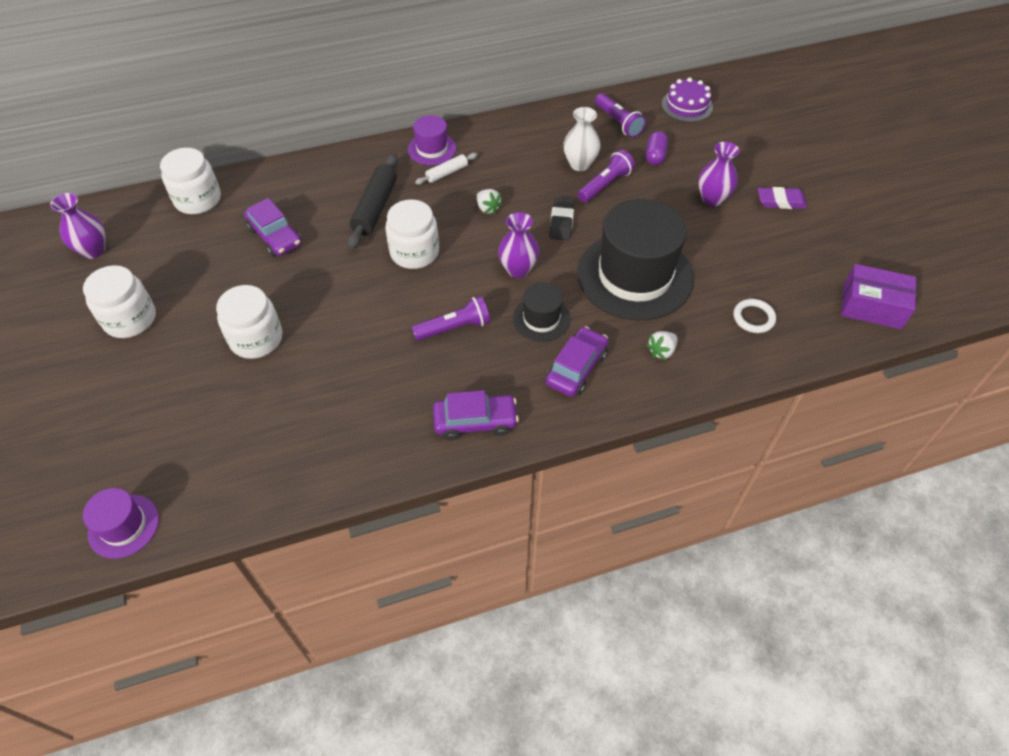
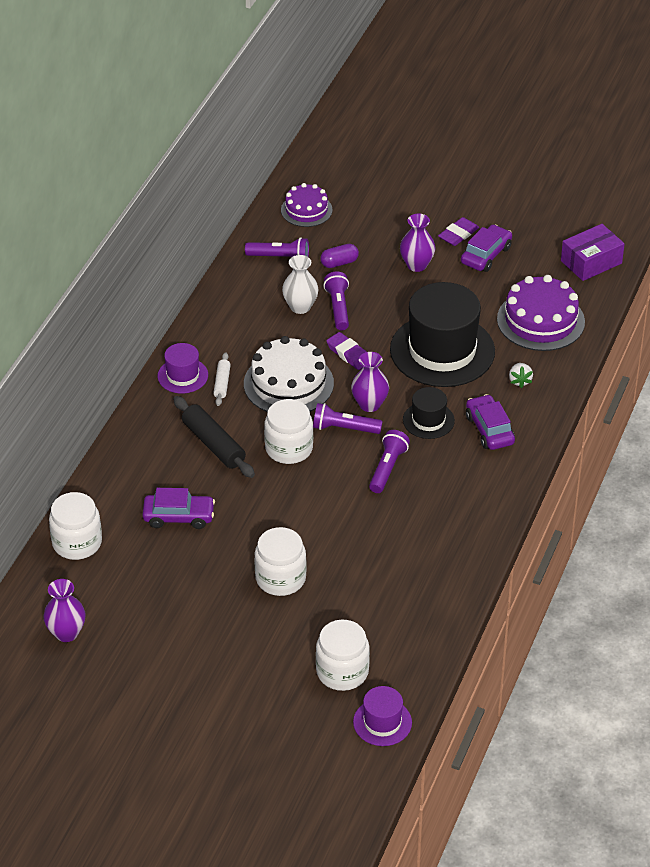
camera: 50 degrees left, 10 degrees down
white jar [83,265,156,338] -> white jar moved to [316,620,370,691]
purple car [433,390,519,440] -> purple car moved to [461,224,512,272]
white strawberry [477,189,502,214] -> white cake [244,336,334,412]
black eraser [549,197,574,240] -> purple eraser [326,332,367,370]
purple capsule [646,131,668,165] -> purple capsule turned 75 degrees counterclockwise [320,244,359,268]
white ring [733,299,776,333] -> purple cake [497,275,585,351]
none -> purple flashlight [313,403,383,434]

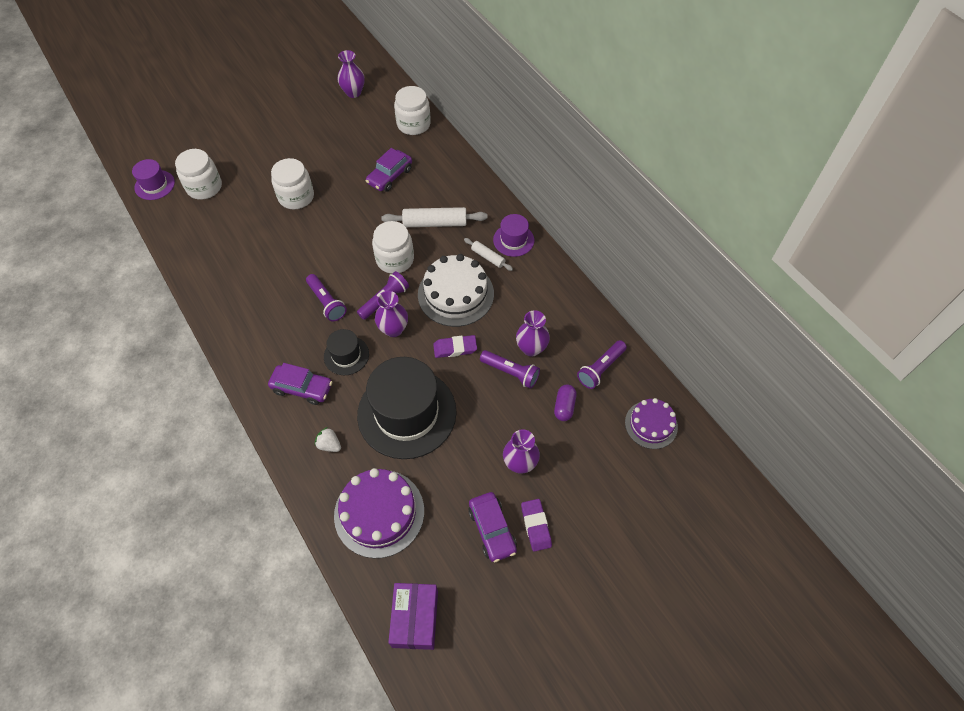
camera: 125 degrees right, 15 degrees up
black rolling pin [173,396,255,478] -> white rolling pin [381,207,488,227]
white vase [282,255,319,314] -> purple vase [516,310,550,356]

